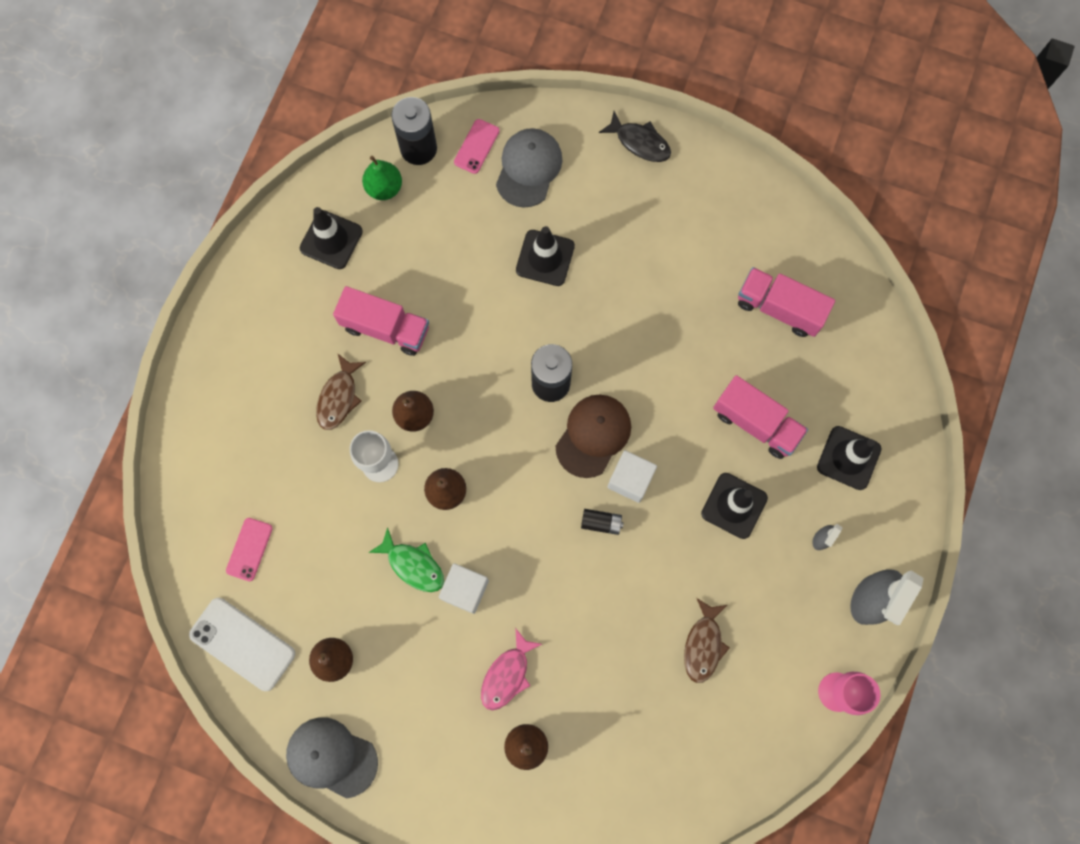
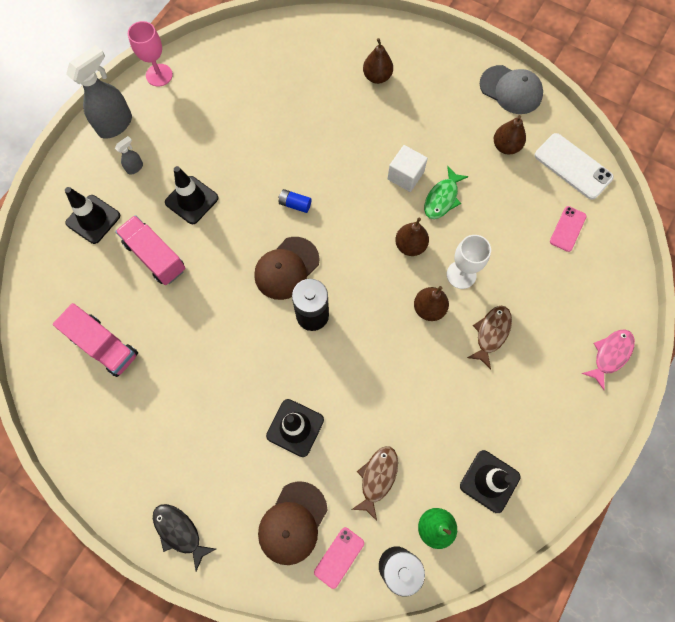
camera: 170 degrees left, 5 degrees down
pink truck [333,286,429,356] -> none
green fish [368,527,444,592] -> green fish turned 105 degrees counterclockwise [424,166,469,219]
pink fish [481,628,542,710] -> pink fish moved to [581,329,635,390]
grey cap [496,128,562,208] -> brown cap [258,481,328,565]
black battery [581,509,624,535] -> blue battery [279,189,312,213]
white cube [607,450,657,503] -> none
brown fish [684,598,730,683] -> brown fish moved to [351,446,398,521]

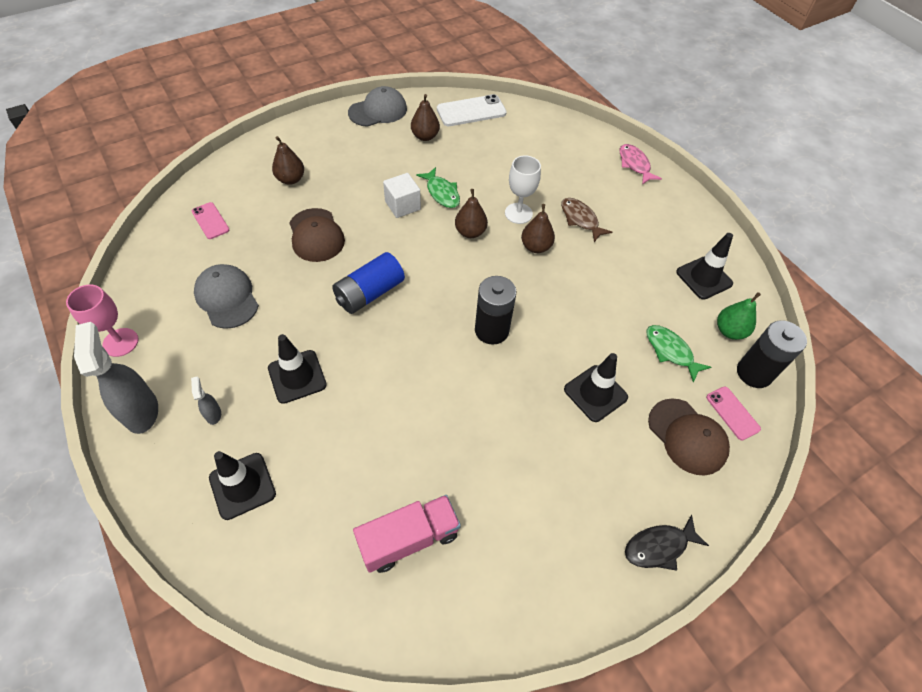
camera: 65 degrees left, 15 degrees down
pink truck [115,215,186,285] -> none
brown cap [254,237,320,300] -> brown cap moved to [289,208,345,262]
blue battery [279,189,312,213] -> blue battery [332,252,405,314], size x2.00
brown fish [351,446,398,521] -> green fish [647,325,711,382]
pink phone [550,206,587,252] -> pink phone moved to [192,202,229,239]
none -> grey cap [194,264,259,329]

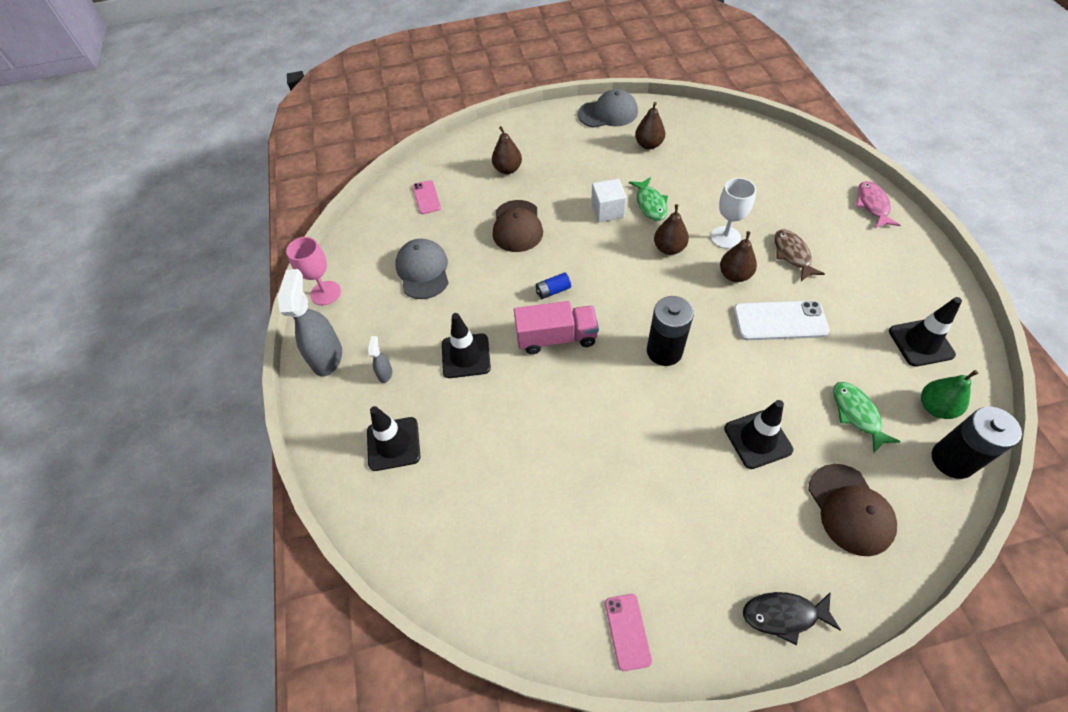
camera: 25 degrees right, 0 degrees up
blue battery [332,252,405,314] -> blue battery [536,273,571,299], size x0.50
pink truck [353,495,461,573] -> pink truck moved to [514,301,599,354]
white phone [437,94,507,126] -> white phone moved to [733,300,830,340]
pink phone [706,386,761,440] -> pink phone moved to [605,594,652,671]

